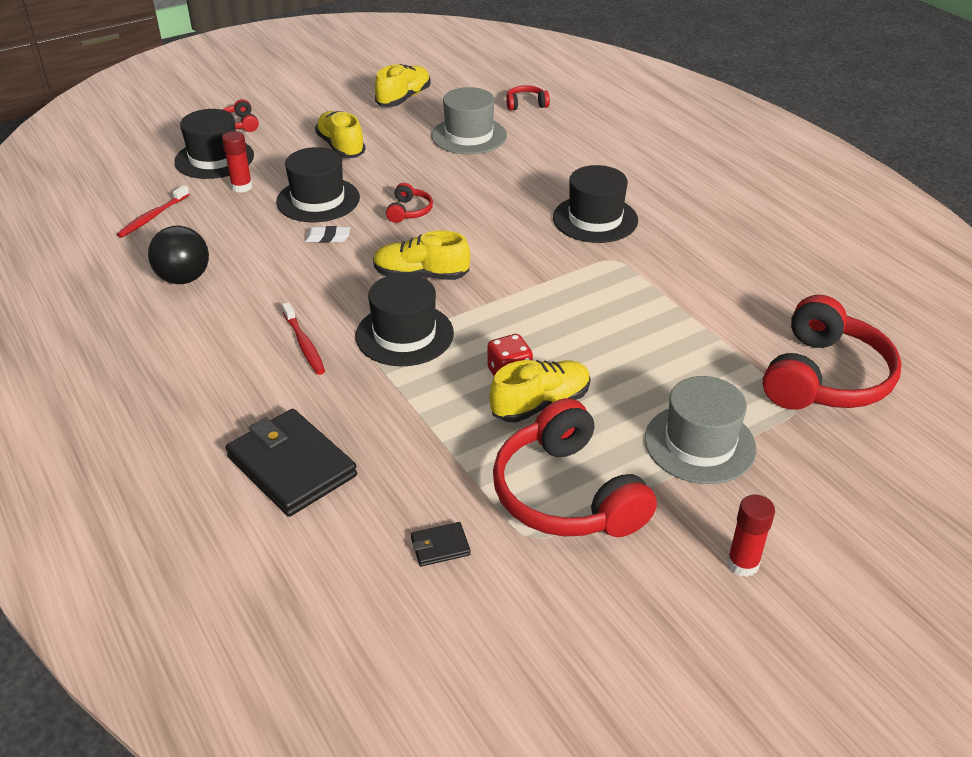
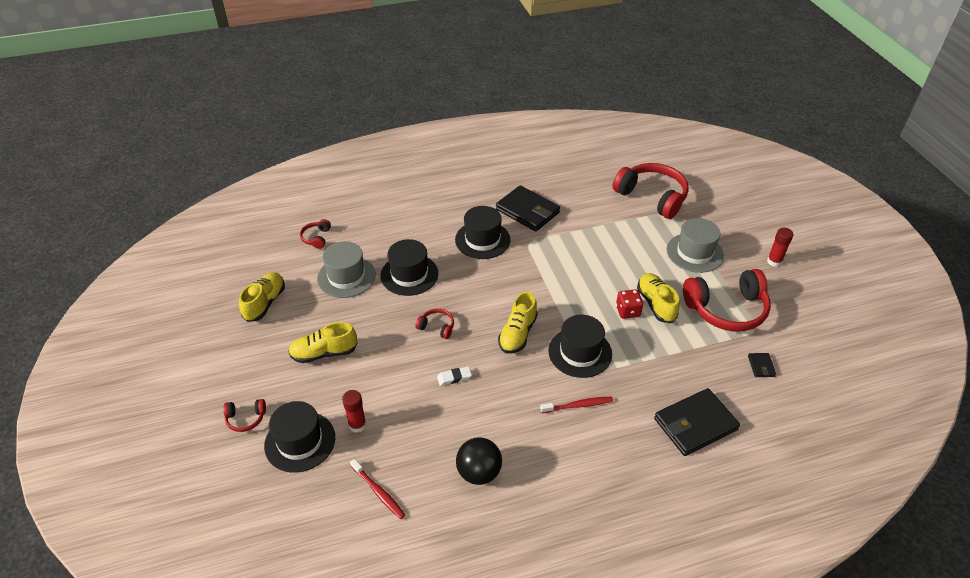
camera: 75 degrees left, 5 degrees up
black hat [276,147,360,222] -> black hat moved to [380,239,439,296]
white eraser [305,226,350,243] -> white eraser turned 60 degrees clockwise [437,367,472,386]
yellow shoe [375,64,431,107] -> yellow shoe turned 60 degrees clockwise [239,272,285,322]
none -> black wallet [496,185,560,231]

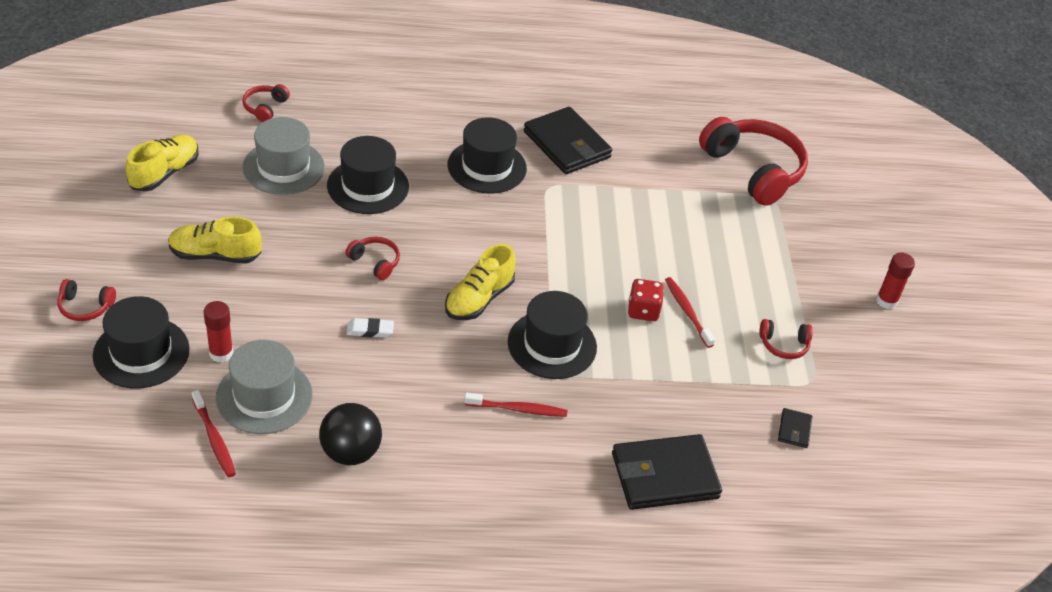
camera: 10 degrees right, 0 degrees up
yellow shoe [637,273,680,323] -> red toothbrush [665,277,715,348]
grey hat [667,218,724,273] -> grey hat moved to [216,340,313,434]
red headphones [683,269,771,332] -> red headphones [759,319,813,359], size x0.44

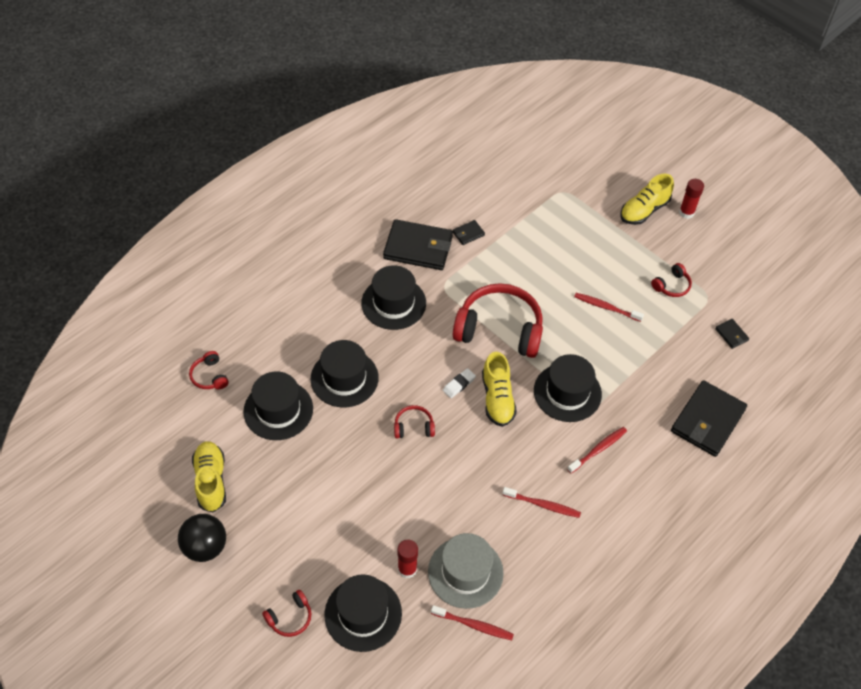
camera: 40 degrees left, 10 degrees up
yellow shoe [168,216,262,264] -> yellow shoe moved to [620,174,674,225]
grey hat [242,117,325,195] -> black hat [243,371,313,440]
black ball [319,403,382,465] -> black ball moved to [178,514,226,562]
white eraser [347,318,394,338] -> white eraser moved to [443,368,476,398]
red dice [628,279,664,321] -> none
red headphones [699,117,808,206] -> red headphones moved to [453,283,543,358]
none -> black wallet [453,220,485,245]
none -> red toothbrush [502,487,581,518]

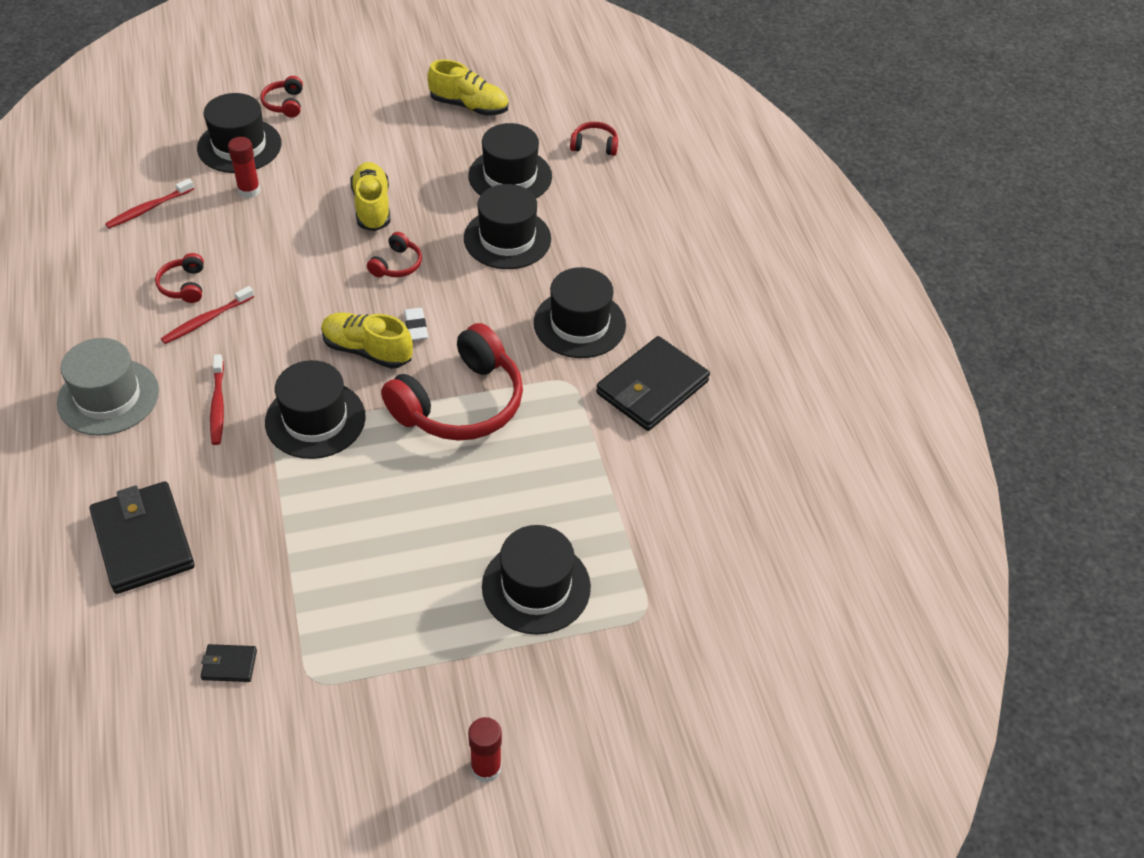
camera: 120 degrees right, 5 degrees down
black ball [178,514,226,562] -> none
grey hat [428,533,504,609] -> grey hat moved to [57,338,159,436]
black wallet [453,220,485,245] -> none
red toothbrush [574,293,644,322] -> none
yellow shoe [620,174,674,225] -> yellow shoe moved to [350,162,391,231]
red headphones [651,263,692,297] -> red headphones moved to [155,253,204,303]
none -> black hat [482,525,591,634]

